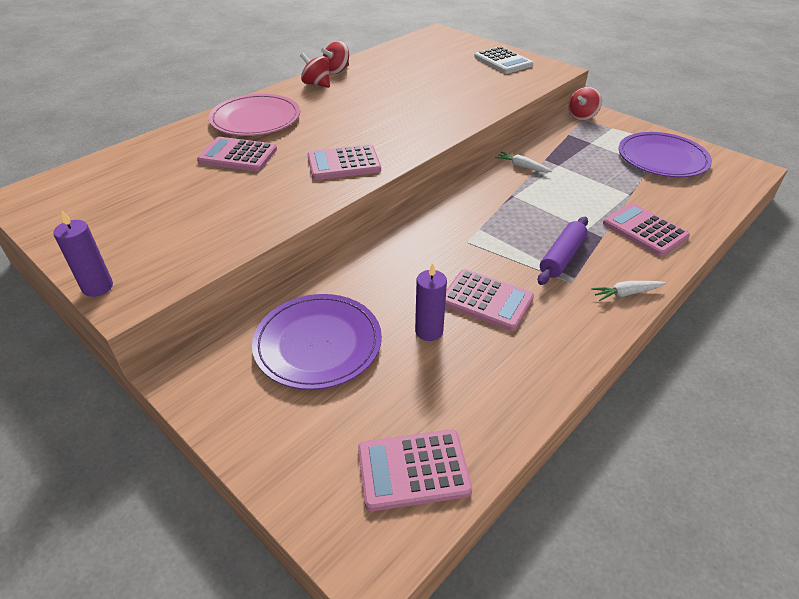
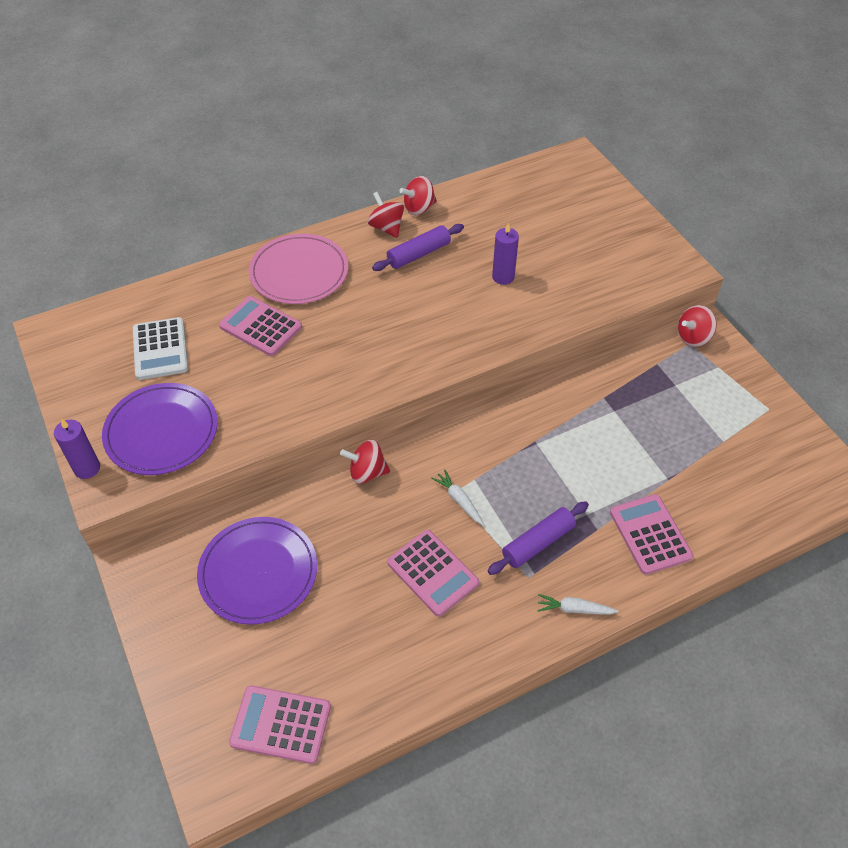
camera: 20 degrees right, 10 degrees up
pink calculator [307,144,381,180] -> none
purple candle [415,263,447,341] -> purple candle moved to [492,223,519,285]
white calculator [474,46,533,74] -> white calculator moved to [133,317,188,380]
white carrot [495,151,552,173] -> white carrot moved to [431,469,484,525]
purple plate [619,132,712,177] -> purple plate moved to [102,383,218,475]
none -> red spinning top [340,440,390,484]
none -> purple rolling pin [372,224,464,271]

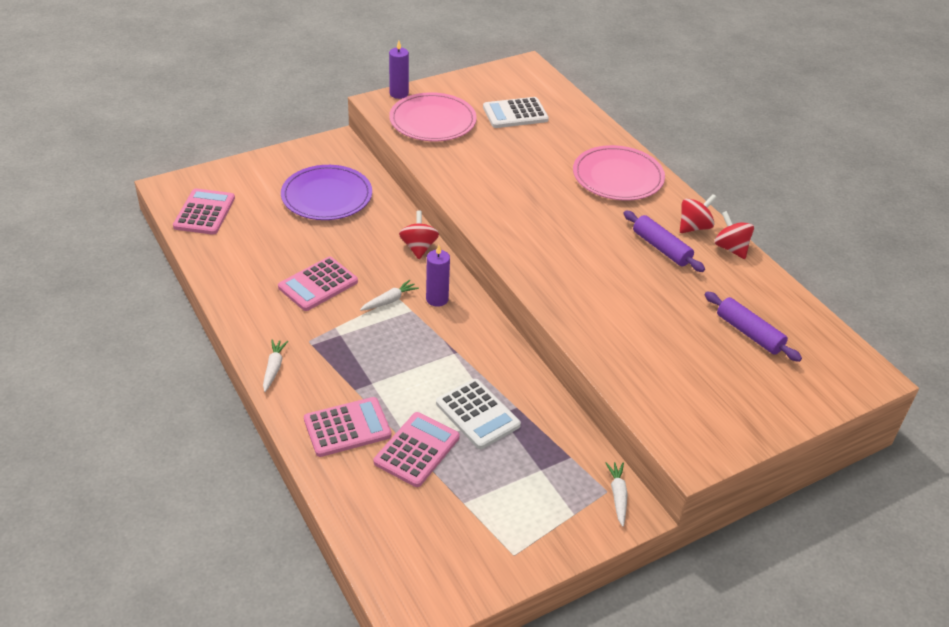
camera: 85 degrees right, 10 degrees down
purple plate [102,383,218,475] -> pink plate [389,92,477,141]
pink calculator [219,296,302,356] -> pink calculator moved to [374,412,460,487]
purple rolling pin [488,501,589,575] -> purple rolling pin moved to [705,291,802,362]
purple candle [492,223,519,285] -> purple candle moved to [426,245,450,307]
red spinning top [678,305,717,347] -> white carrot [606,462,628,527]
none -> white calculator [436,379,521,449]

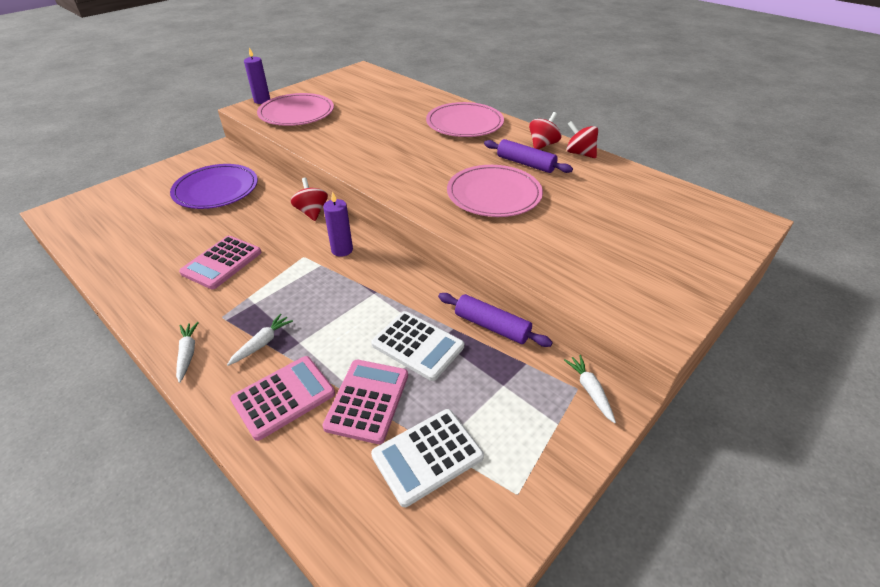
camera: 15 degrees left, 0 degrees up
pink calculator [173,188,235,235] -> none
white carrot [360,280,419,311] -> white carrot moved to [227,314,293,366]
white calculator [483,97,549,128] -> white calculator moved to [371,409,484,507]
purple rolling pin [705,291,802,362] -> purple rolling pin moved to [438,293,553,347]
none -> pink plate [447,165,543,217]

